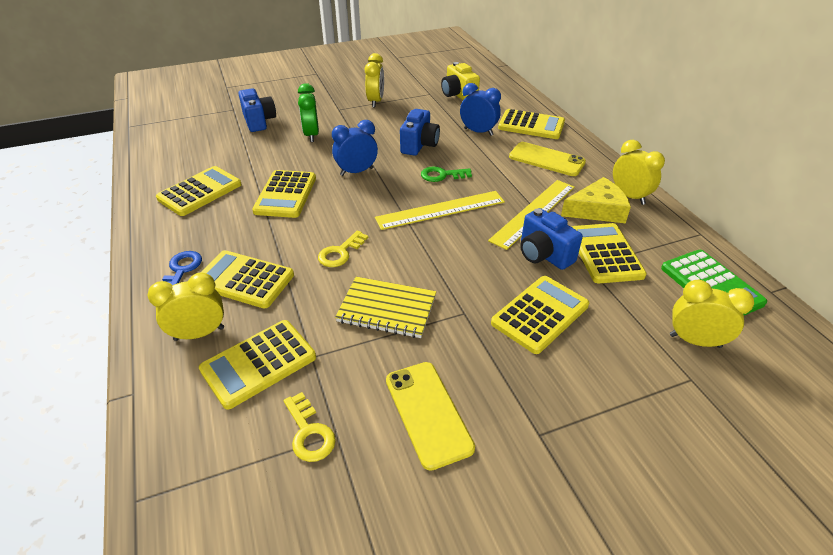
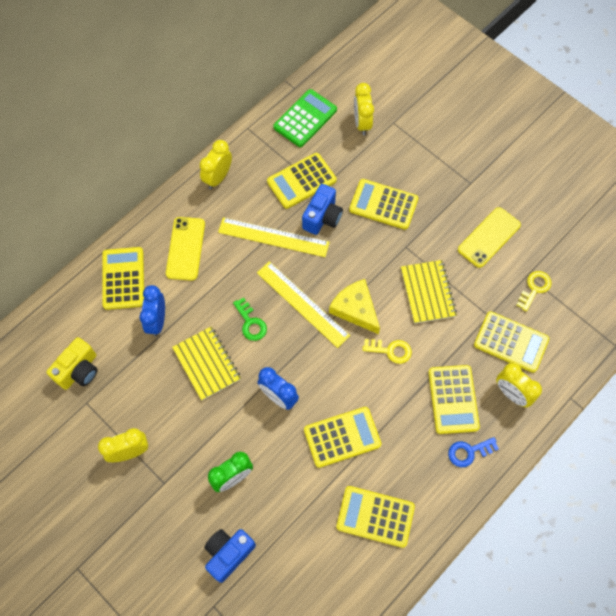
camera: 115 degrees left, 25 degrees up
blue camera [400,109,440,156] -> yellow notebook [172,327,241,400]
yellow cheese [561,177,631,223] -> yellow cheese moved to [329,279,380,334]

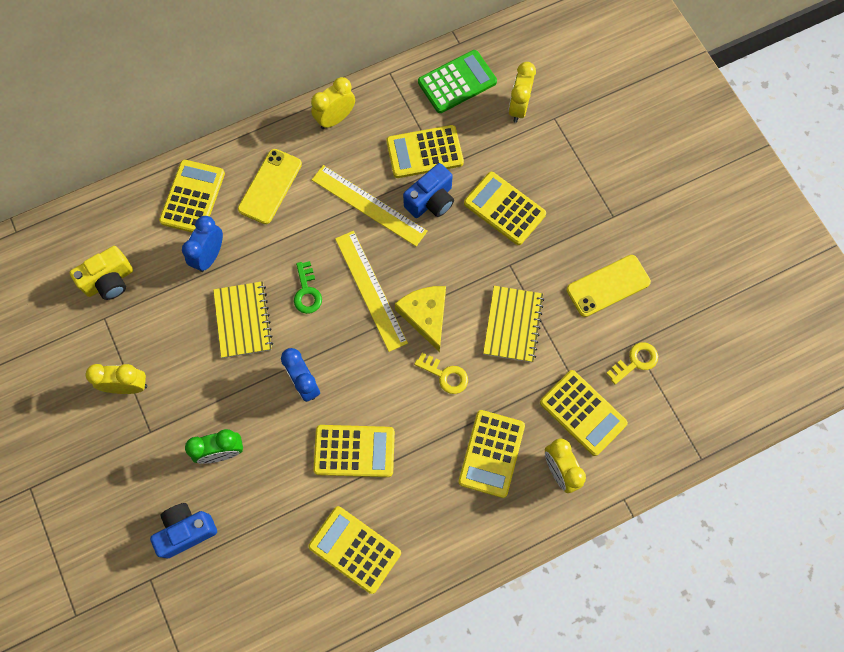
camera: 20 degrees right, 5 degrees up
blue key [448,437,499,467] -> none

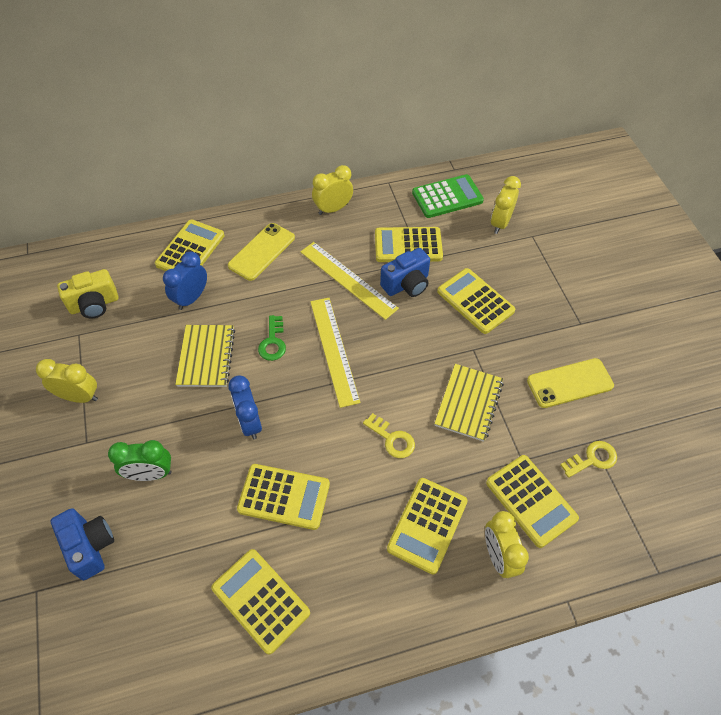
camera: 10 degrees right, 15 degrees down
blue camera [150,503,217,559] -> blue camera turned 75 degrees clockwise [51,508,114,580]
yellow cheese [395,286,446,352] -> none

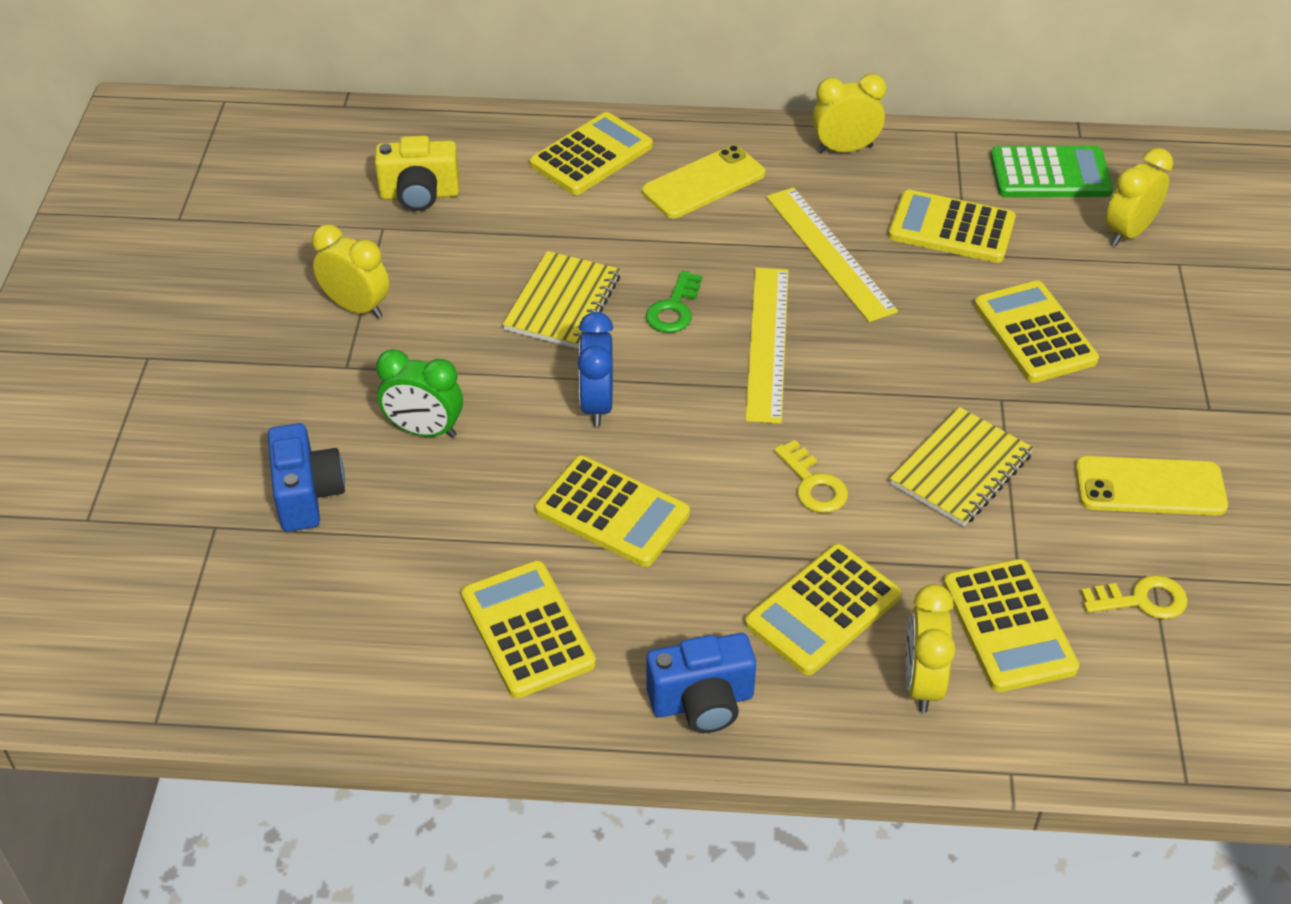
camera: 20 degrees right, 10 degrees down
blue clock [163,252,207,310] -> none
blue camera [380,248,430,297] -> blue camera moved to [646,633,756,733]

